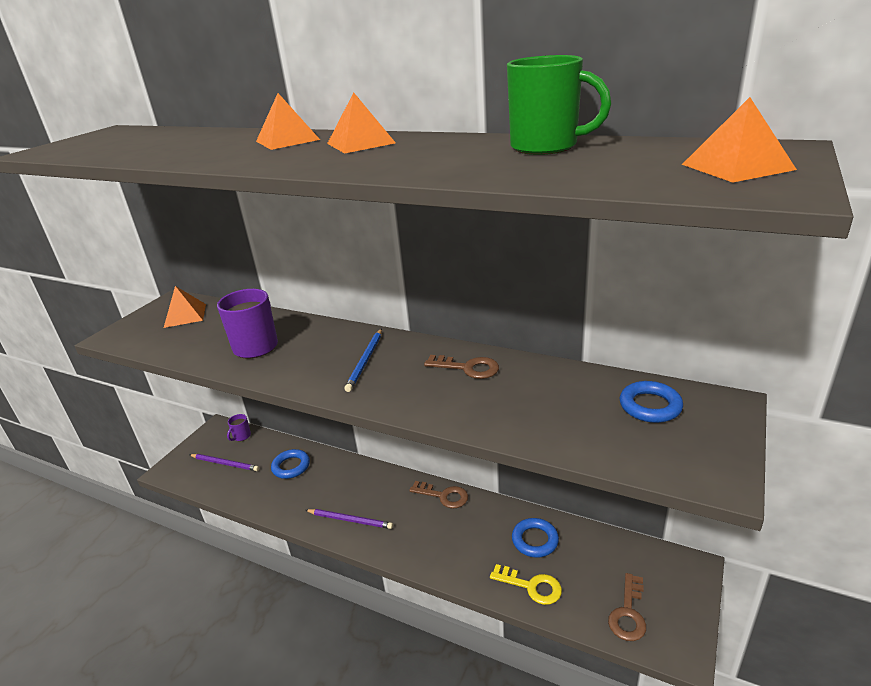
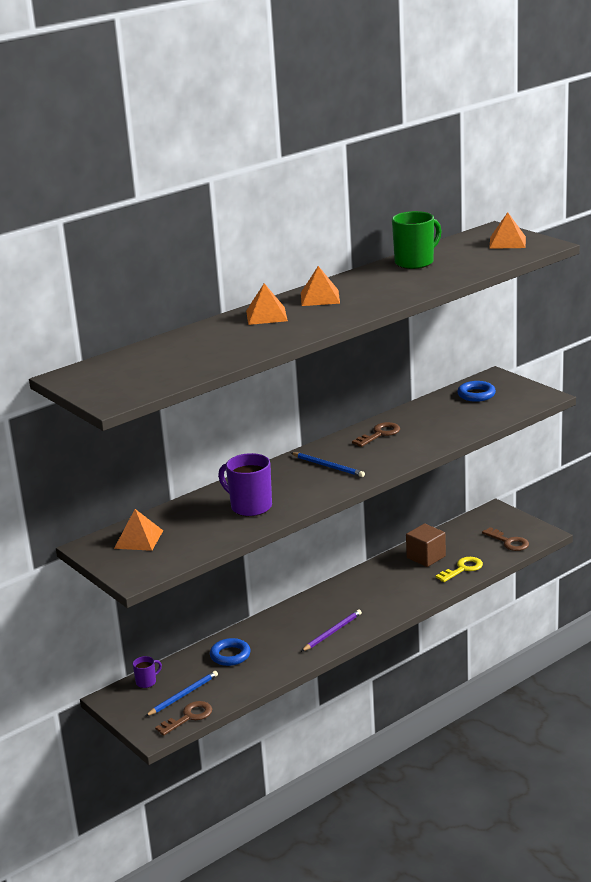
camera: 65 degrees left, 5 degrees down
purple pencil [189,454,259,471] -> blue pencil [146,671,218,716]
purple mug [227,414,251,441] -> purple mug turned 90 degrees counterclockwise [133,656,162,688]
brown key [409,481,468,509] -> brown key moved to [155,701,212,736]
blue ring [512,518,559,558] -> brown cube [406,524,446,567]

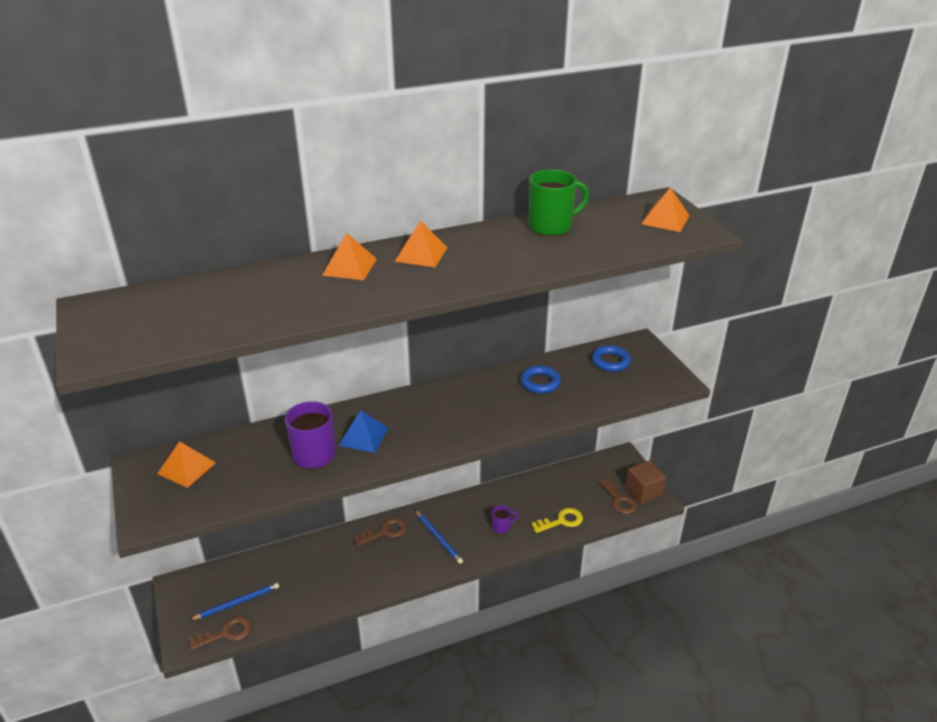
camera: 15 degrees right, 10 degrees up
purple mug [133,656,162,688] -> purple mug moved to [492,505,518,534]
blue ring [210,638,251,666] -> blue ring moved to [520,366,561,394]
blue pencil [291,452,365,477] -> blue pencil moved to [415,510,463,564]
purple pencil [301,609,362,652] -> none
brown key [352,422,400,447] -> brown key moved to [354,518,407,546]
brown cube [406,524,446,567] -> brown cube moved to [625,460,666,504]
none -> blue pyramid [338,410,388,453]

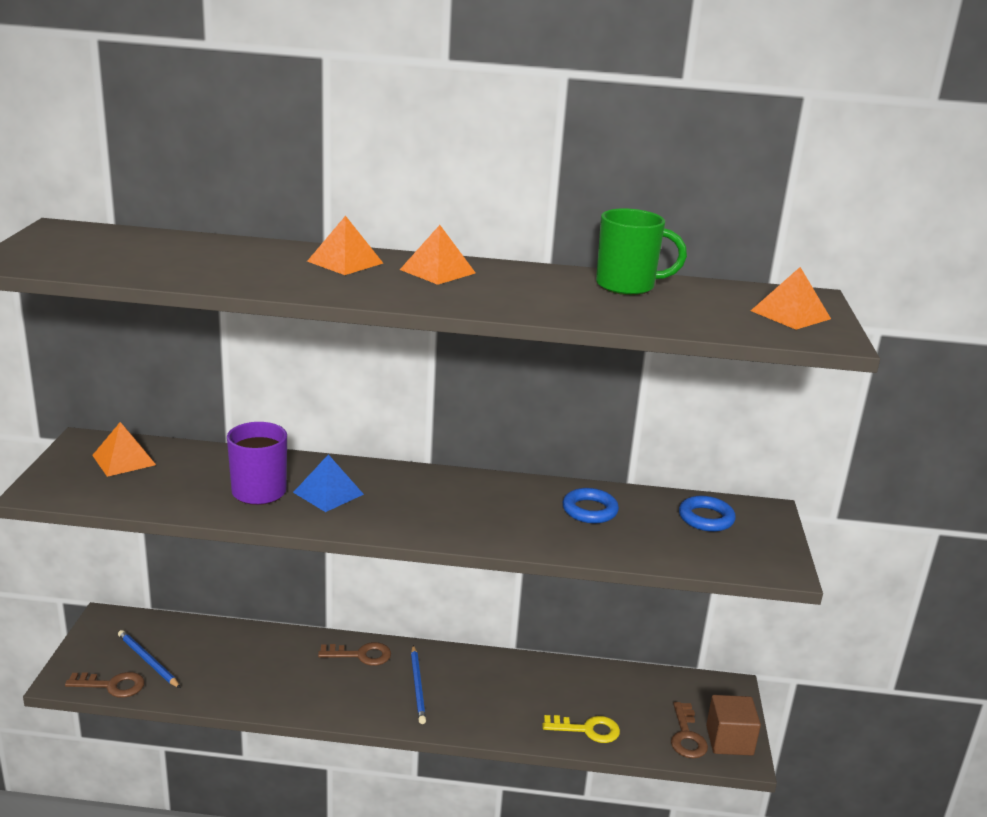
camera: 25 degrees right, 10 degrees down
blue pencil [190,583,279,620] -> blue pencil turned 135 degrees counterclockwise [118,630,181,688]
purple mug [492,505,518,534] -> none

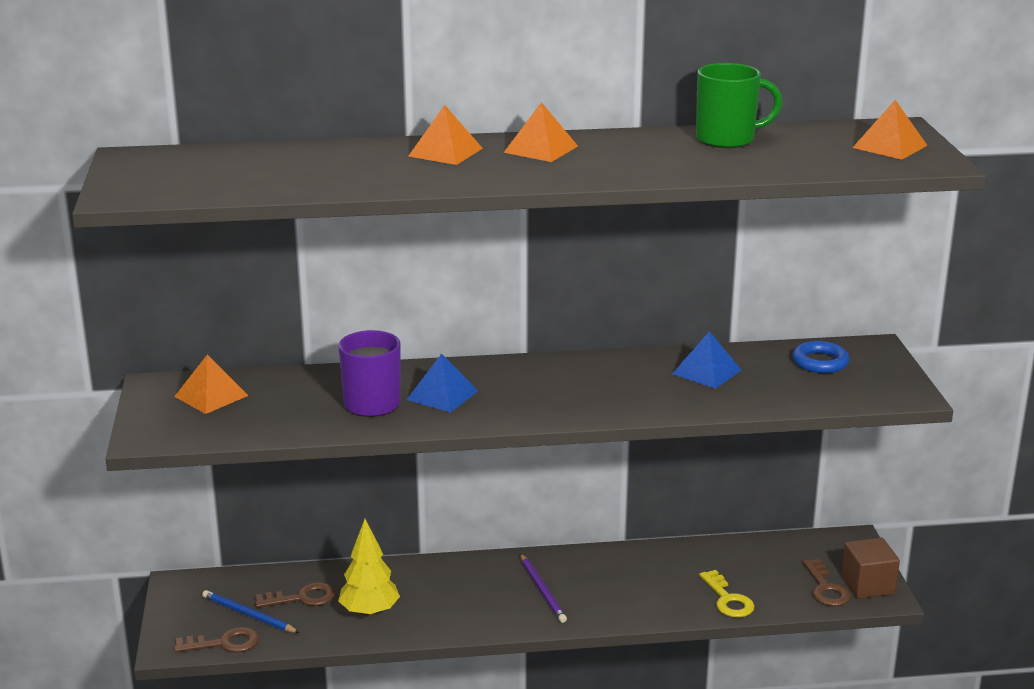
camera: 10 degrees left, 0 degrees up
brown key [318,642,391,666] -> brown key moved to [255,582,335,608]
blue pencil [411,645,426,724] -> purple pencil [520,554,567,623]
yellow key [542,715,620,743] -> yellow key turned 75 degrees clockwise [699,570,754,617]
blue ring [563,488,619,523] -> blue pyramid [672,331,742,389]
none -> yellow tree [338,519,400,617]

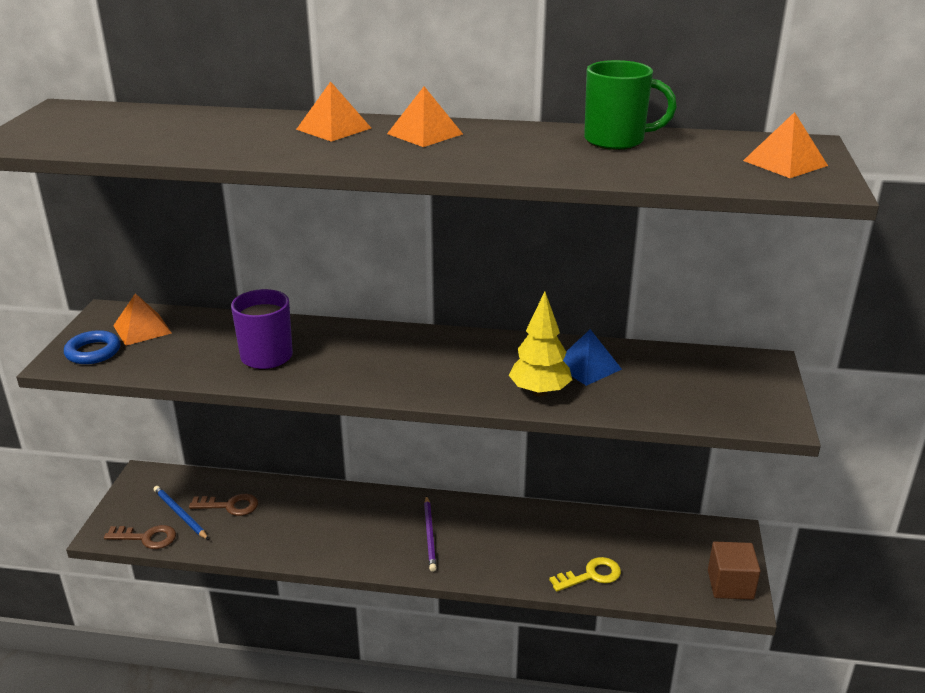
camera: 15 degrees right, 5 degrees up
yellow tree [338,519,400,617] -> yellow tree moved to [509,292,572,397]
blue pyramid [406,354,478,413] -> none
yellow key [699,570,754,617] -> yellow key turned 105 degrees counterclockwise [549,557,621,592]
blue ring [792,341,850,373] -> blue ring moved to [64,330,121,364]
brown key [803,559,851,606] -> none

